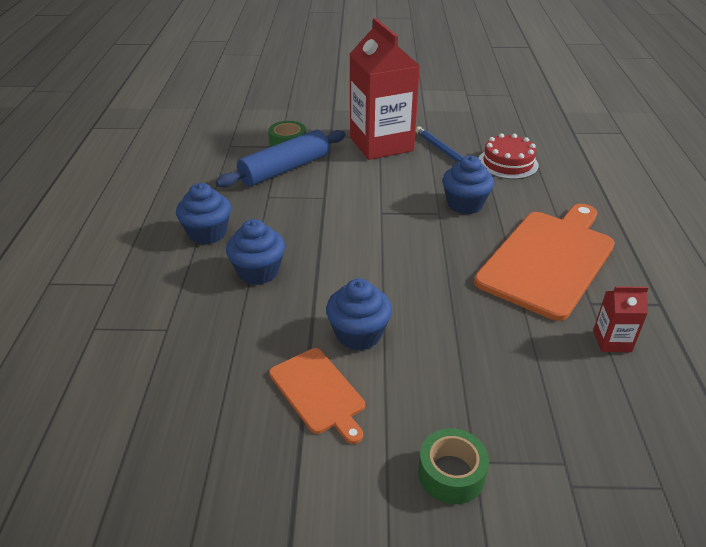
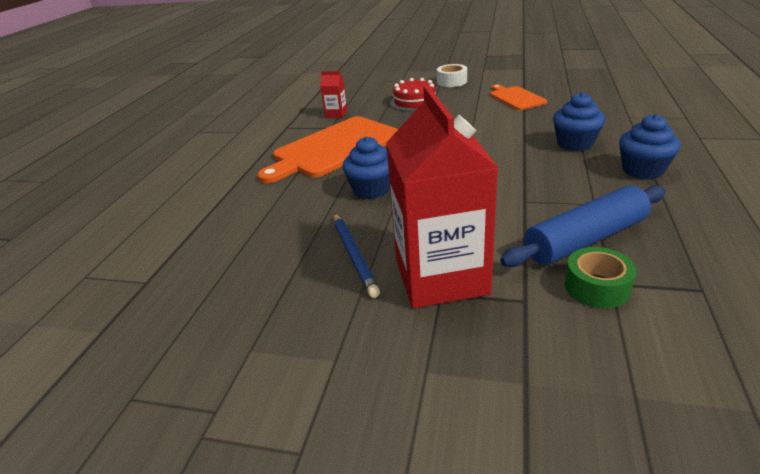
camera: 165 degrees left, 5 degrees down
blue cupcake [326,279,392,351] -> none
green tape [418,428,489,504] -> white tape [437,64,467,87]
red cake [479,133,539,179] -> red cake moved to [390,78,440,111]

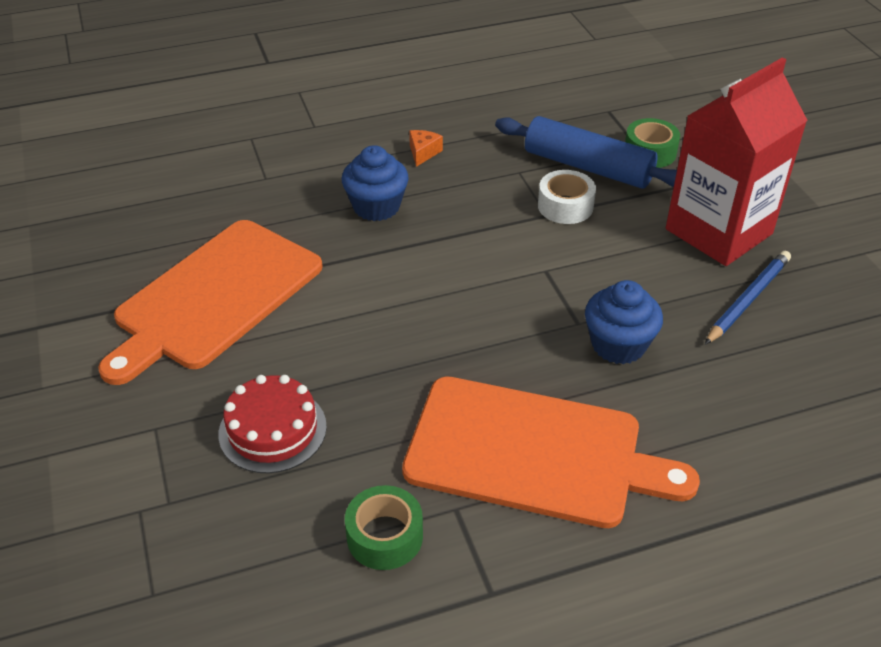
camera: 125 degrees left, 10 degrees up
red carton [320,71,347,118] -> green tape [345,485,423,570]
white tape [437,64,467,87] -> white tape moved to [538,170,596,224]
orange cutting board [490,84,547,110] -> orange cutting board [98,220,323,385], size x1.91
blue cupcake [619,114,681,179] -> orange cheese [409,130,443,167]

